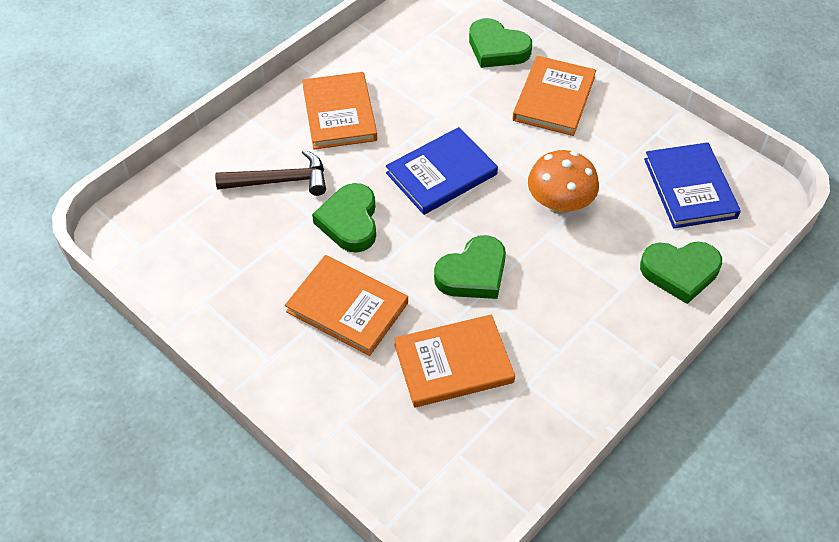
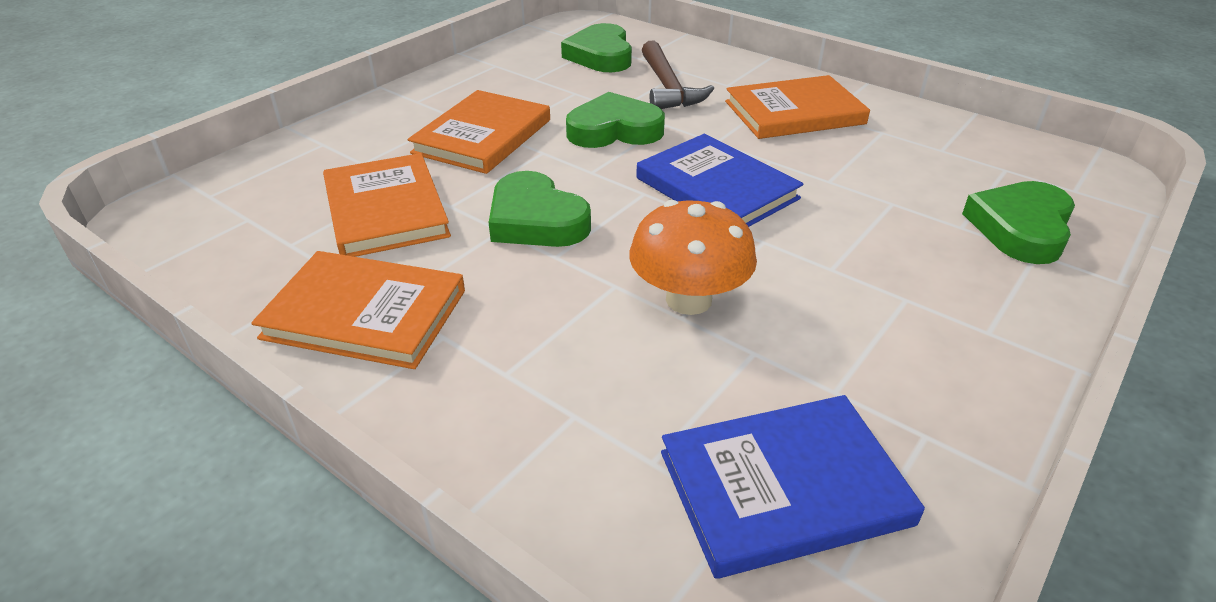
camera: 85 degrees right, 15 degrees down
orange book [512,56,596,136] -> orange book moved to [251,251,465,369]
green heart [640,242,722,304] -> green heart moved to [561,23,632,72]

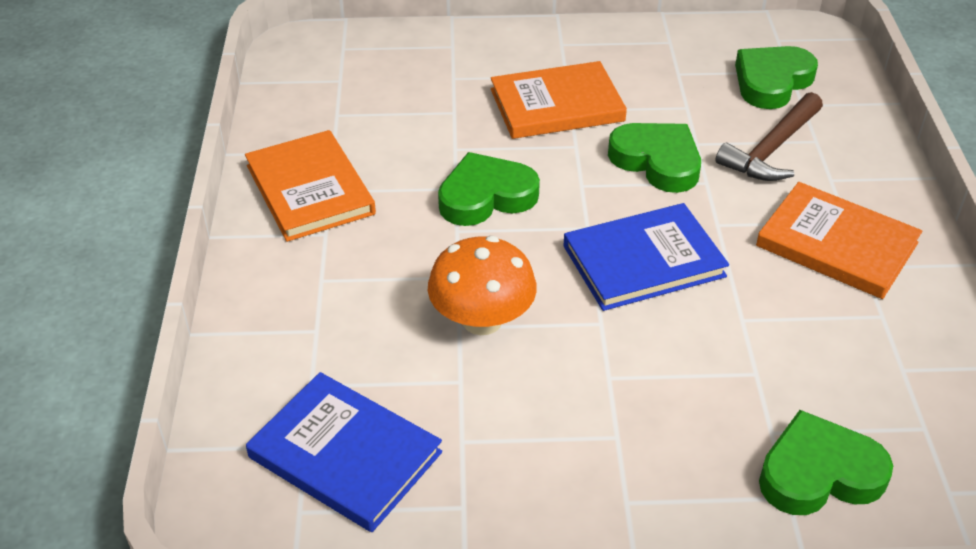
camera: 50 degrees right, 5 degrees up
orange book [323,153,451,257] -> none
green heart [489,171,591,247] -> green heart turned 60 degrees clockwise [438,152,540,226]
blue book [636,134,803,227] -> blue book turned 60 degrees clockwise [563,203,729,311]

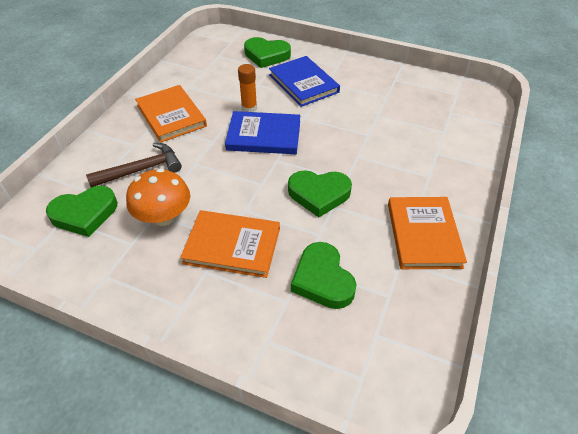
camera: 155 degrees left, 5 degrees up
blue book [246,372,442,532] -> blue book moved to [269,56,340,107]
orange mushroom [428,236,537,335] -> orange mushroom moved to [126,169,190,226]
green heart [608,123,701,193] -> green heart moved to [291,242,356,309]
none -> orange glue stick [238,64,257,112]

